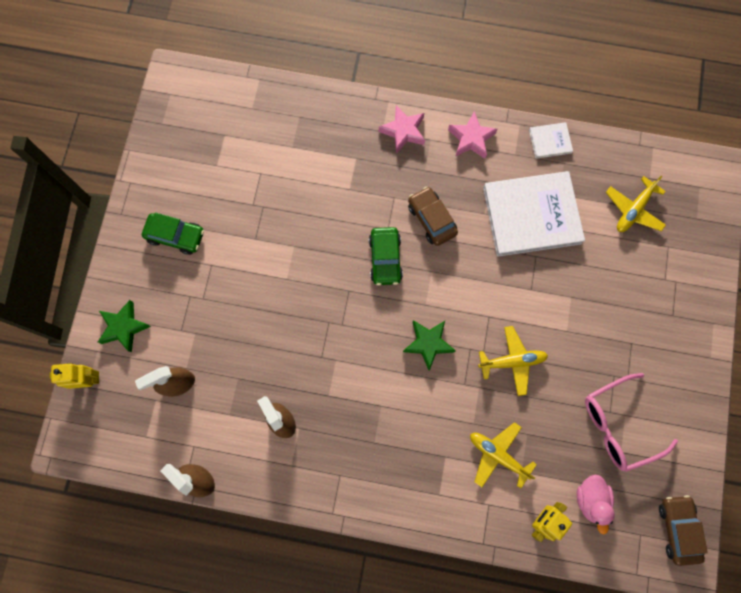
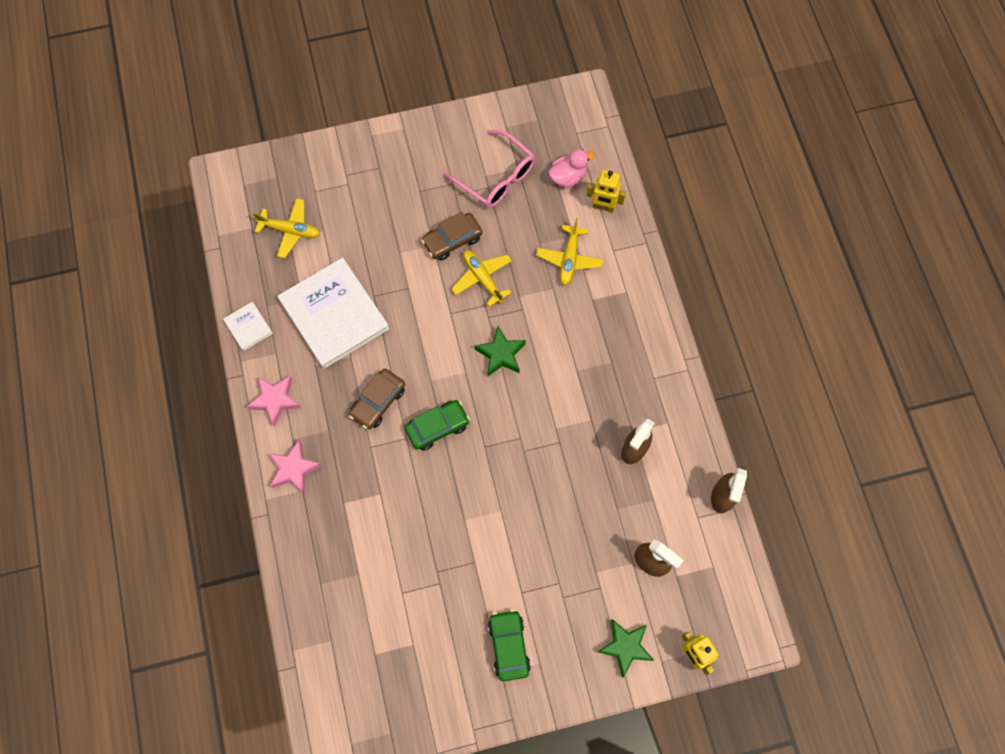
camera: 115 degrees left, 5 degrees down
brown car [659,495,708,566] -> brown car moved to [421,212,482,261]

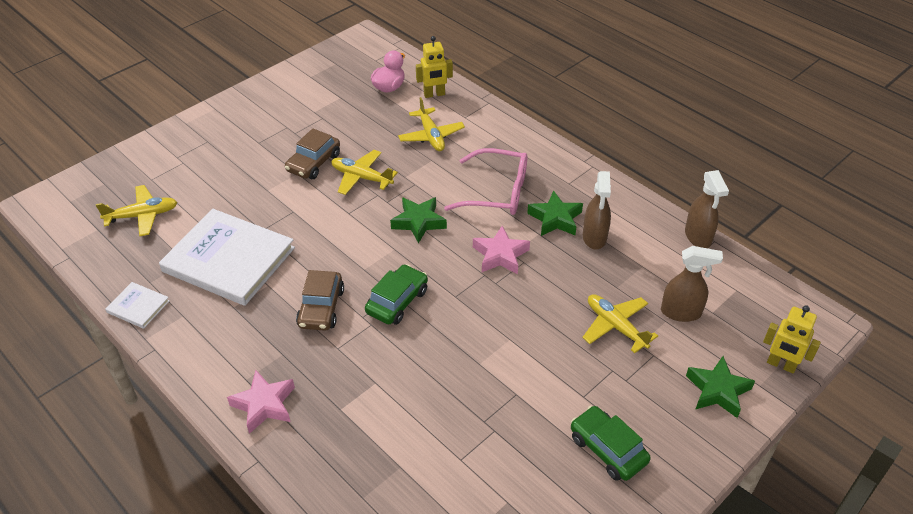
camera: 30 degrees left, 25 degrees down
pink star [247,376,301,427] -> pink star moved to [473,226,530,274]
pink glasses [443,130,535,208] -> pink glasses moved to [444,148,527,215]
none -> green star [527,191,583,236]
none -> yellow plane [582,294,658,353]

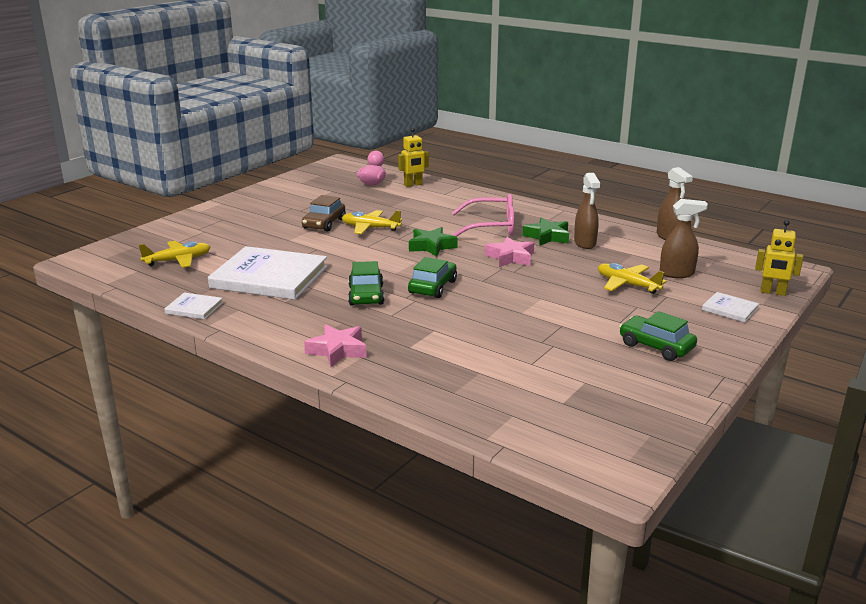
camera: 10 degrees left, 20 degrees down
brown car [296,270,344,331] -> green car [348,261,384,306]
yellow plane [398,97,465,151] -> none
green star [686,356,755,418] -> white book [702,292,759,322]

